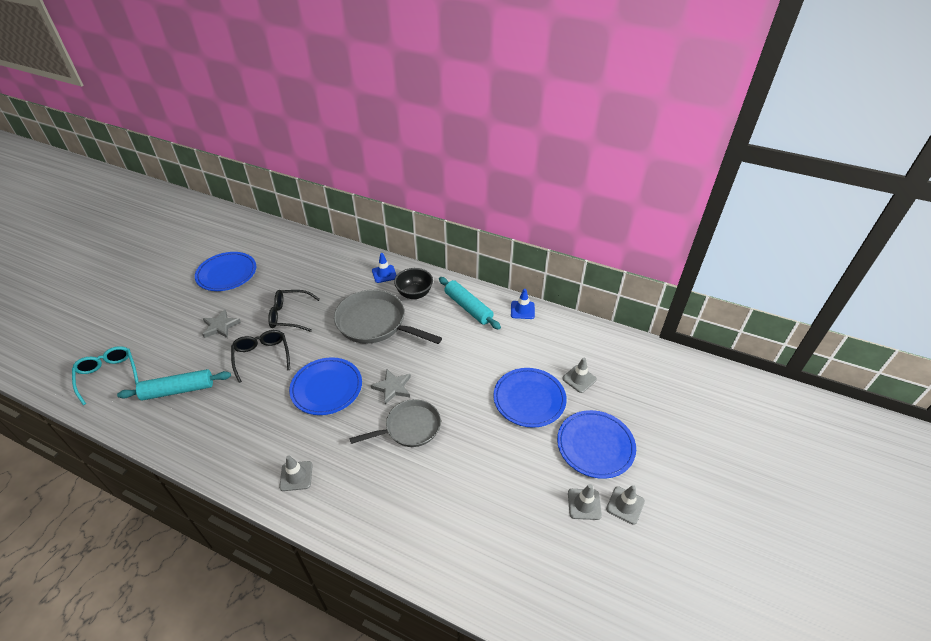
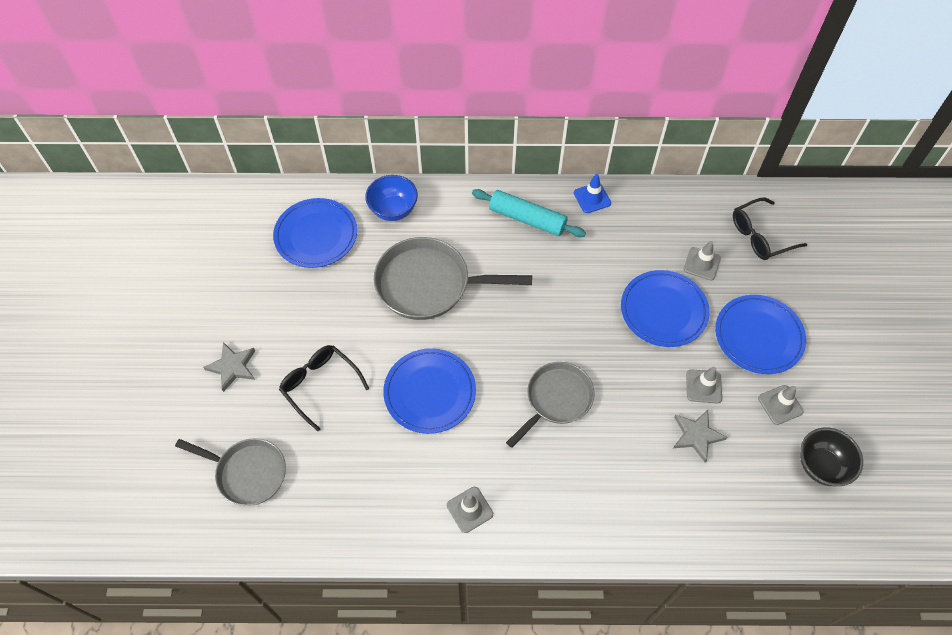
camera: 25 degrees left, 15 degrees up
turquoise glasses [72,346,139,405] -> none
turquoise rolling pin [117,369,231,400] -> grey pan [175,438,286,506]
blue plate [195,252,256,291] -> blue plate moved to [273,198,357,268]
black glasses [268,290,320,332] -> black glasses moved to [733,198,807,260]
grey star [371,369,411,405] -> grey star moved to [673,410,728,463]
blue traffic cone [372,253,397,283] -> blue bowl [365,175,418,221]
black bowl [394,268,433,299] -> black bowl moved to [800,428,863,486]
grey traffic cone [606,485,645,525] -> grey traffic cone moved to [686,367,722,403]

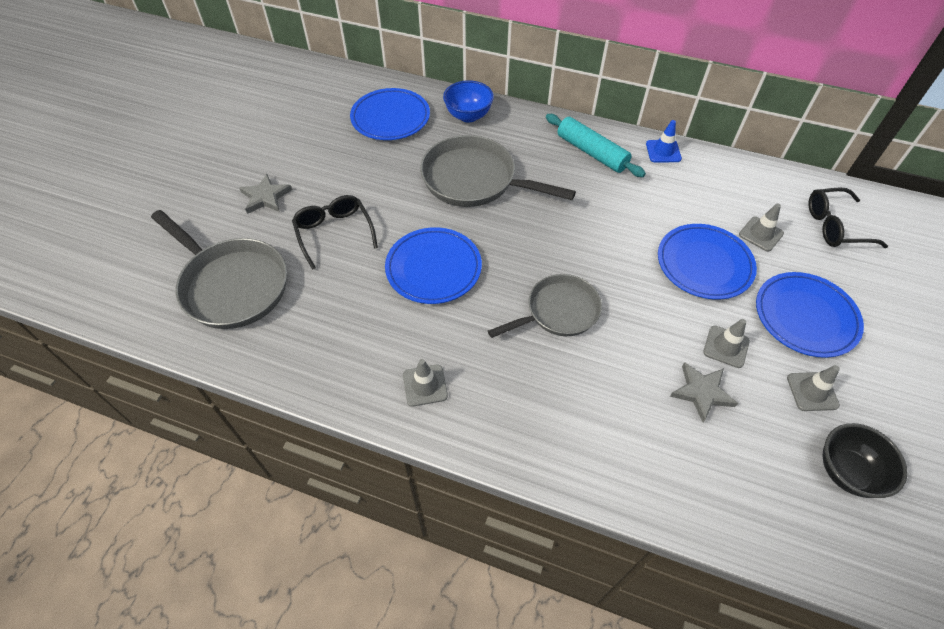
camera: 20 degrees right, 5 degrees down
grey pan [175,438,286,506] -> grey pan [151,210,287,329], size x1.51

